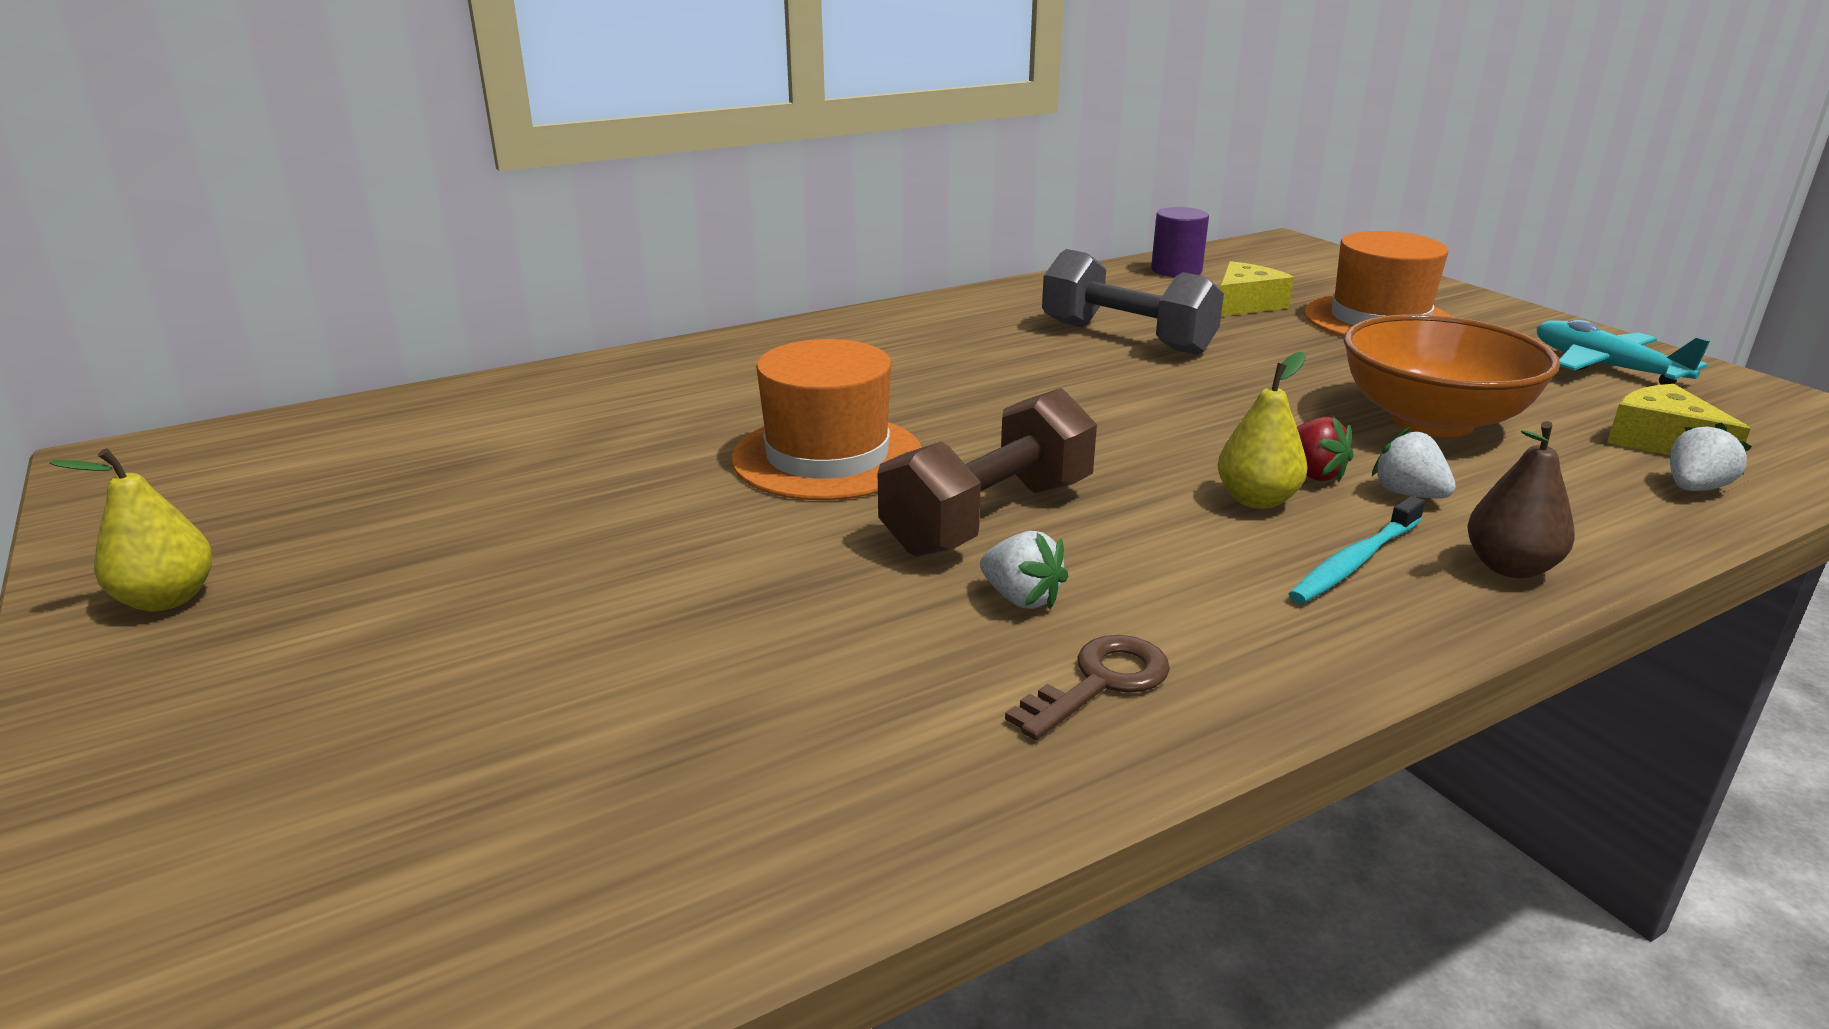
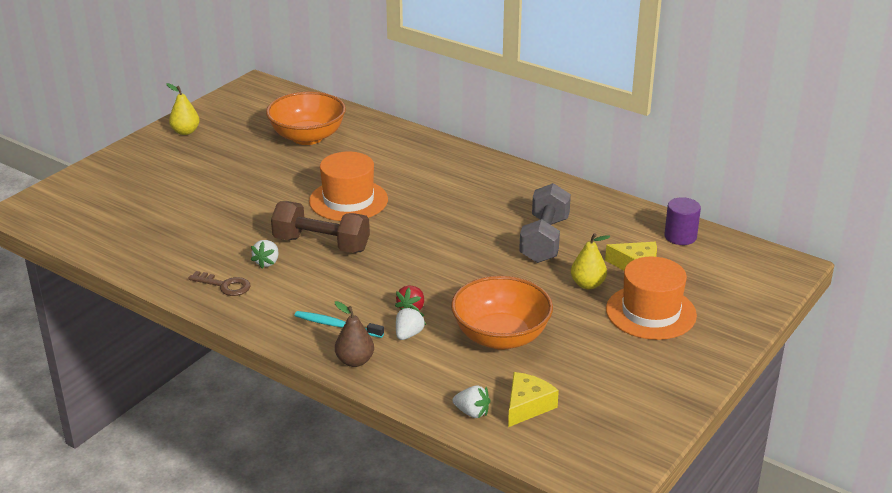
camera: 65 degrees right, 5 degrees up
yellow pear [1218,352,1308,509] -> yellow pear moved to [571,233,610,289]
turquoise plane [1537,319,1710,385] -> none
none -> orange bowl [266,92,346,145]

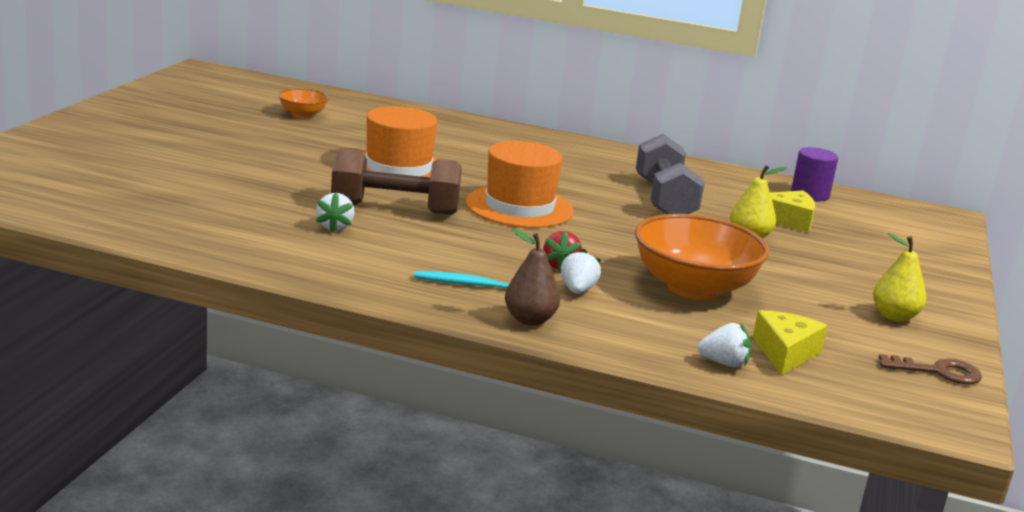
camera: 20 degrees left, 10 degrees down
yellow pear [166,83,200,135] -> yellow pear moved to [873,233,926,322]
brown key [188,271,251,296] -> brown key moved to [879,354,982,384]
orange bowl [266,92,346,145] -> orange bowl [278,88,329,118], size x0.49
orange hat [606,256,697,340] -> orange hat moved to [466,141,574,228]

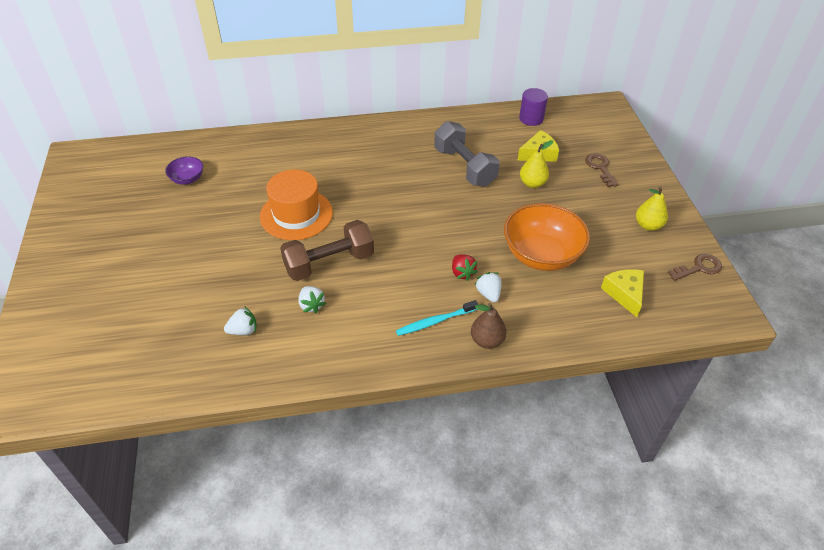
camera: 25 degrees left, 25 degrees up
orange bowl [278,88,329,118] -> purple bowl [165,156,203,185]
orange hat [466,141,574,228] -> none
white strawberry [697,323,752,367] -> white strawberry moved to [224,306,257,335]
none -> brown key [585,153,618,187]

